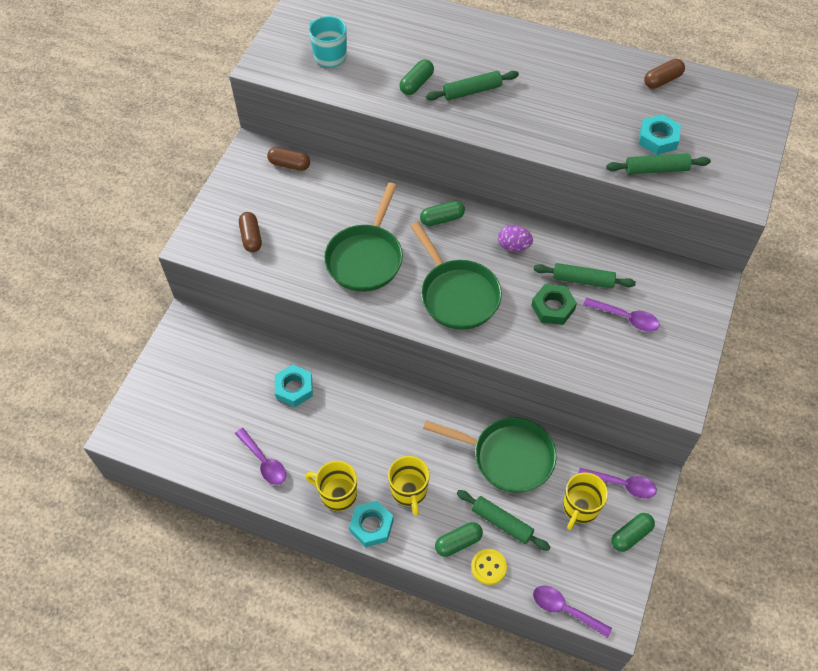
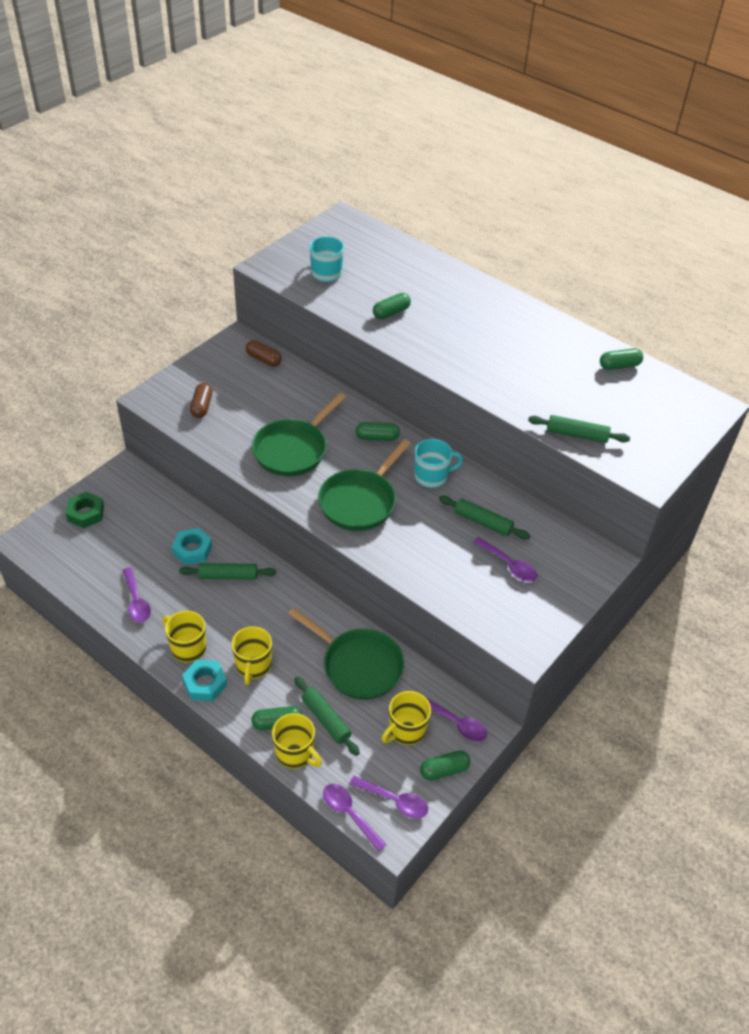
camera: 15 degrees right, 10 degrees down
green pan [410,222,502,330] -> green pan turned 45 degrees clockwise [318,439,411,531]
green rolling pin [426,71,519,101] -> green rolling pin moved to [179,563,276,580]
yellow button [471,549,507,585] -> yellow mug [272,713,322,769]
purple egg [498,225,533,252] -> turquoise mug [414,439,463,488]
green nut [531,284,577,325] -> green nut moved to [66,492,104,528]
turquoise nut [639,114,681,155] -> none
brown capsule [644,59,685,89] -> green capsule [600,348,643,370]
none -> purple spoon [349,776,428,818]

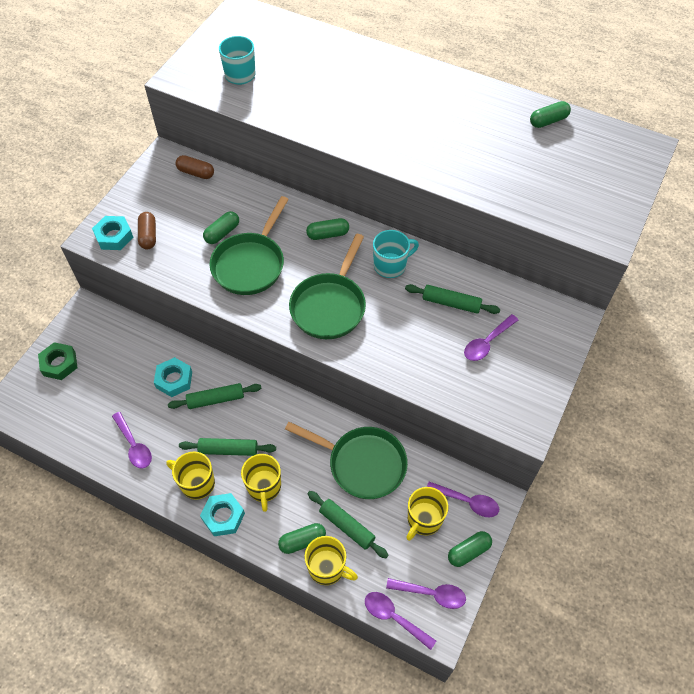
camera: 10 degrees left, 10 degrees up
green capsule [373,293,411,319] -> green capsule moved to [203,211,239,244]
purple spoon [473,537,537,582] -> purple spoon turned 105 degrees clockwise [464,314,518,361]
green rolling pin [528,415,630,443] -> green rolling pin moved to [179,438,276,456]
none -> turquoise nut [92,216,133,250]

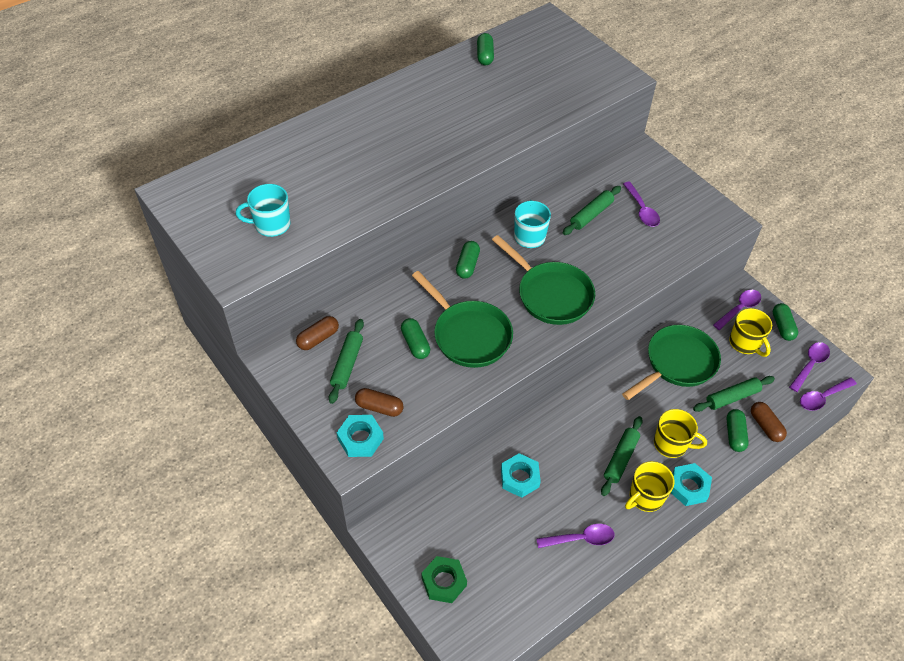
camera: 65 degrees left, 5 degrees down
green rolling pin [168,383,261,409] -> green rolling pin moved to [329,319,364,404]
yellow mug [304,536,358,585] -> brown capsule [751,402,787,442]

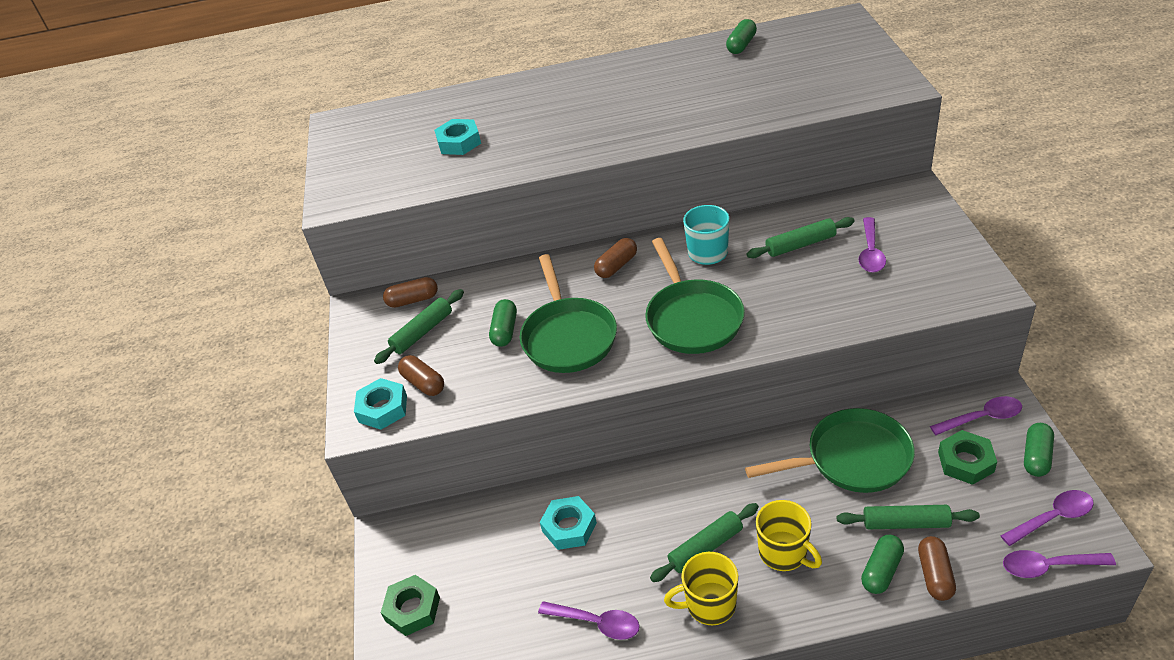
camera: 35 degrees right, 10 degrees down
turquoise mug [236,184,290,237] -> none
green capsule [456,241,480,279] -> brown capsule [594,238,637,278]
turquoise nut [671,463,712,506] -> turquoise nut moved to [434,119,481,155]
yellow mug [729,308,772,357] -> green nut [938,430,997,485]

